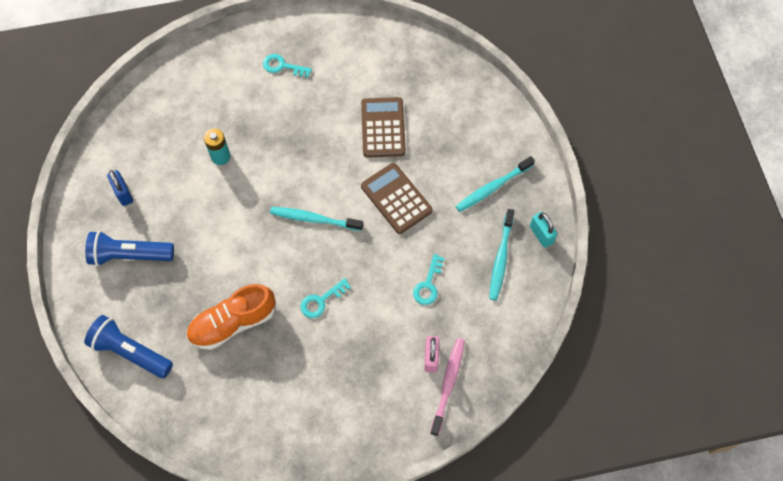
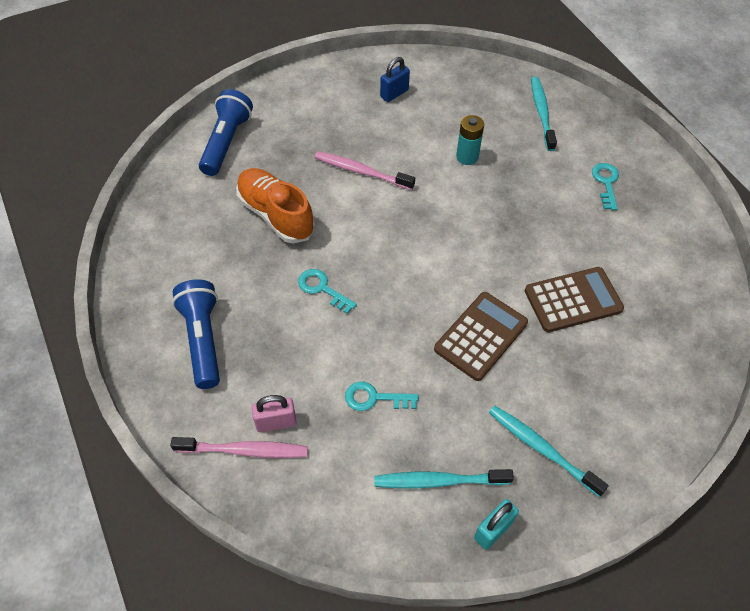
camera: 75 degrees right, 10 degrees down
blue flashlight [85,231,174,266] -> blue flashlight moved to [172,279,220,389]
turquoise toothbrush [270,207,363,231] -> turquoise toothbrush moved to [531,77,557,151]
none -> pink toothbrush [314,151,415,190]

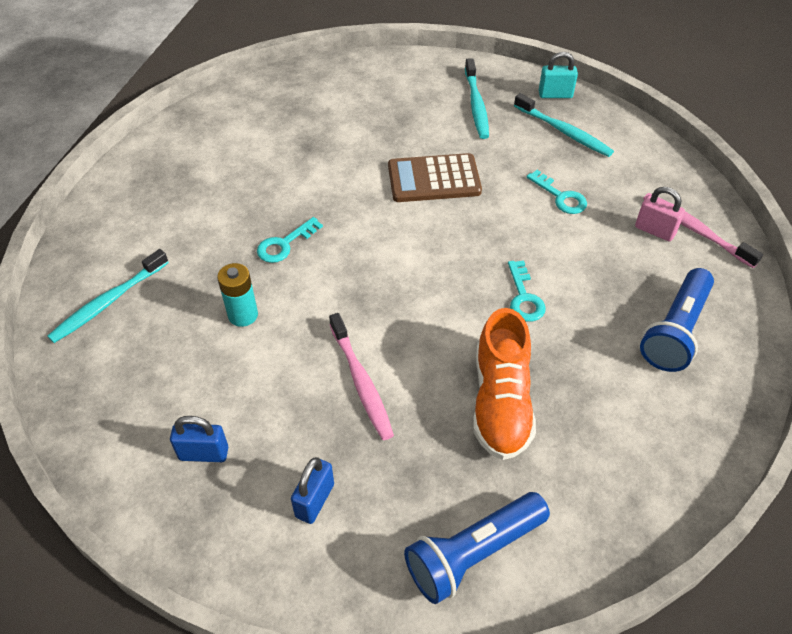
camera: 135 degrees left, 5 degrees down
brown calculator [525,267,624,332] -> none
turquoise key [592,163,619,210] -> turquoise key moved to [257,217,323,263]
none -> blue padlock [291,457,334,524]

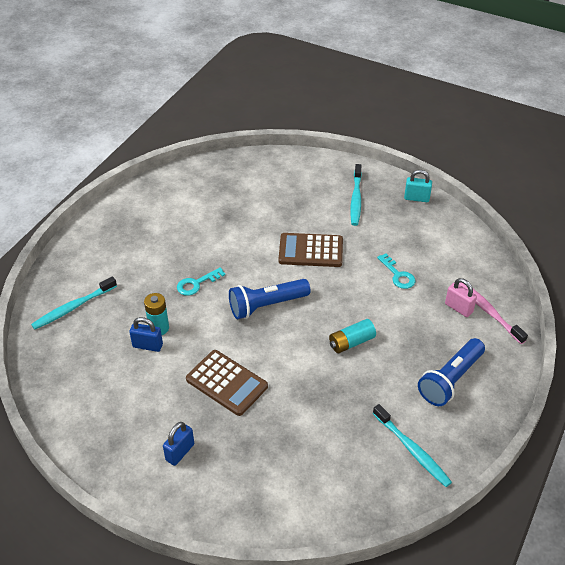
camera: 10 degrees right, 5 degrees down
blue padlock [170,416,228,462] -> blue padlock moved to [129,317,163,352]
pink toothbrush [329,313,394,440] -> brown calculator [186,350,268,416]
blue flashlight [404,492,550,604] -> blue flashlight moved to [229,279,311,319]
orange shoe [473,308,536,460] -> none
turquoise key [508,260,546,322] -> turquoise battery [329,319,376,353]
turquoise toothbrush [514,93,614,157] -> turquoise toothbrush moved to [373,404,452,487]

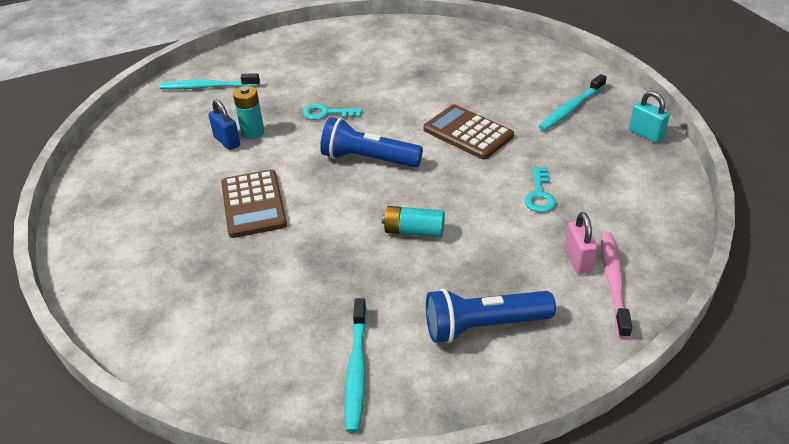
camera: 40 degrees right, 5 degrees down
blue padlock [163,422,194,466] -> none

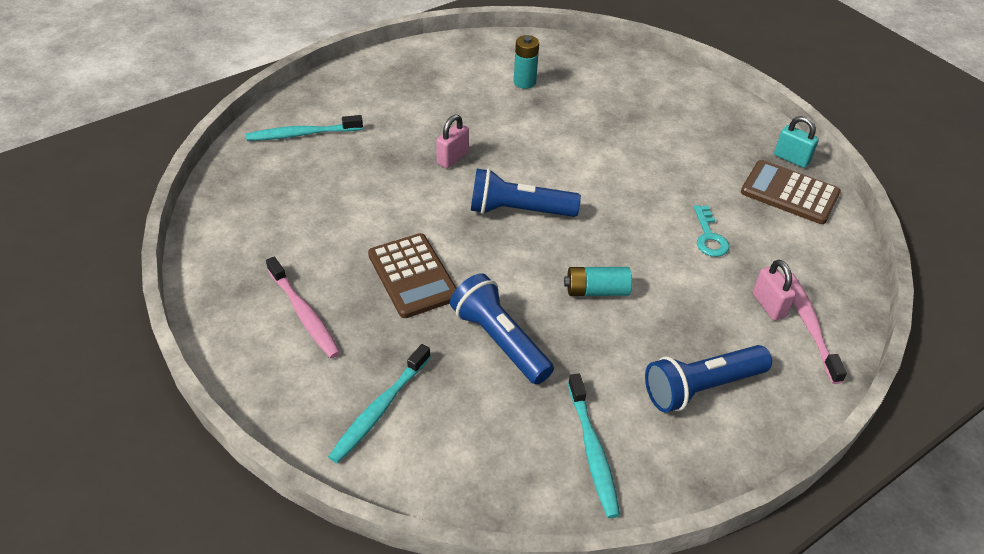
camera: 15 degrees left, 5 degrees up
blue padlock [208,99,240,150] -> none
turquoise battery [233,86,264,139] -> turquoise battery moved to [514,35,539,89]
turquoise key [303,104,362,120] -> pink padlock [436,114,469,168]
brown calculator [424,104,514,159] -> brown calculator moved to [741,160,841,224]
turquoise toothbrush [538,74,607,131] -> turquoise toothbrush moved to [328,344,431,464]
none -> pink toothbrush [266,257,340,358]
none -> blue flashlight [450,273,554,385]

